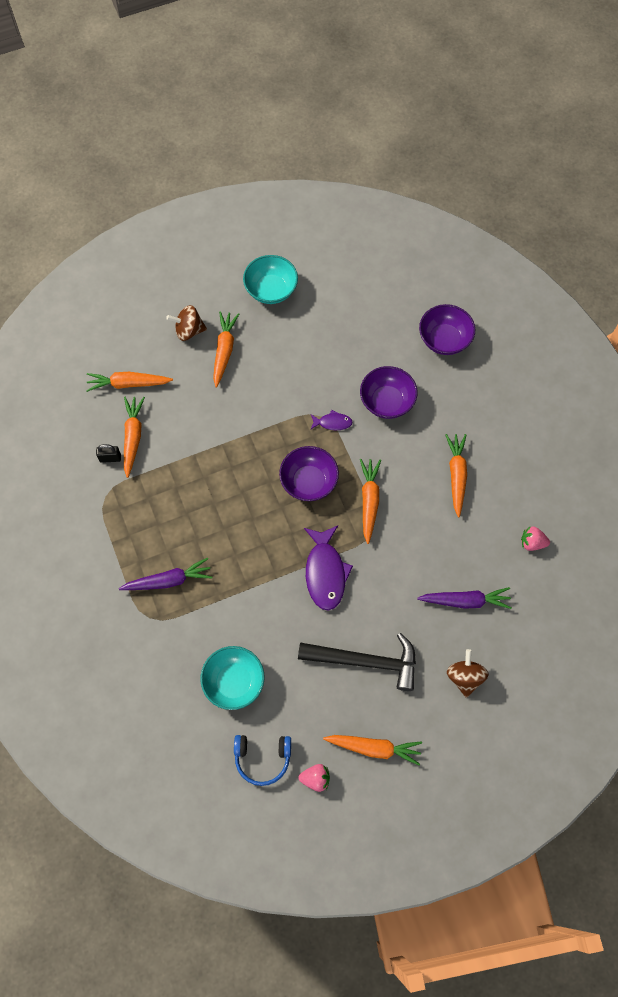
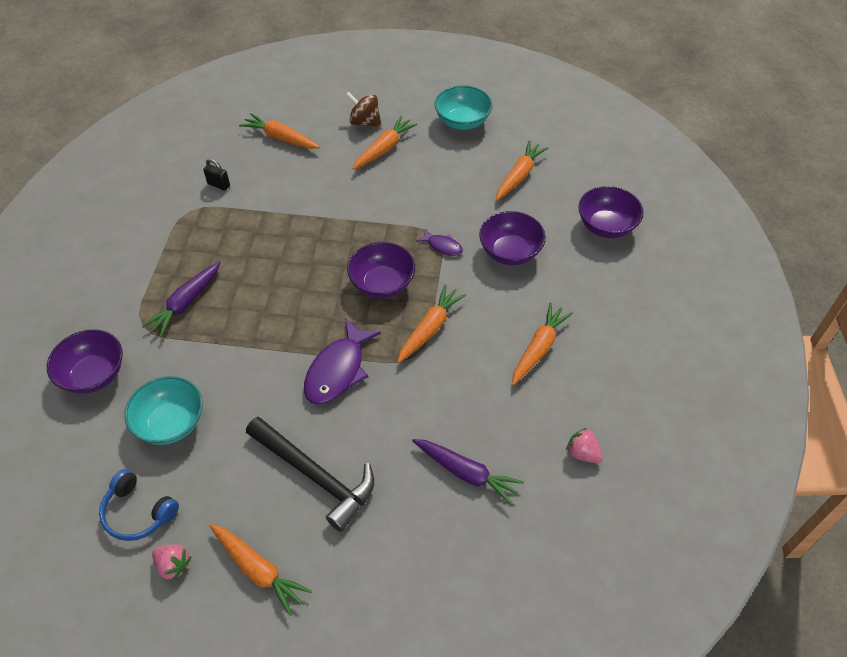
camera: 30 degrees right, 15 degrees down
purple carrot [119,558,212,590] -> purple carrot turned 105 degrees clockwise [142,261,221,337]
orange carrot [124,397,145,478] -> orange carrot moved to [496,140,548,201]
brown spinning top [447,649,489,698] -> none
none -> purple bowl [47,329,123,394]

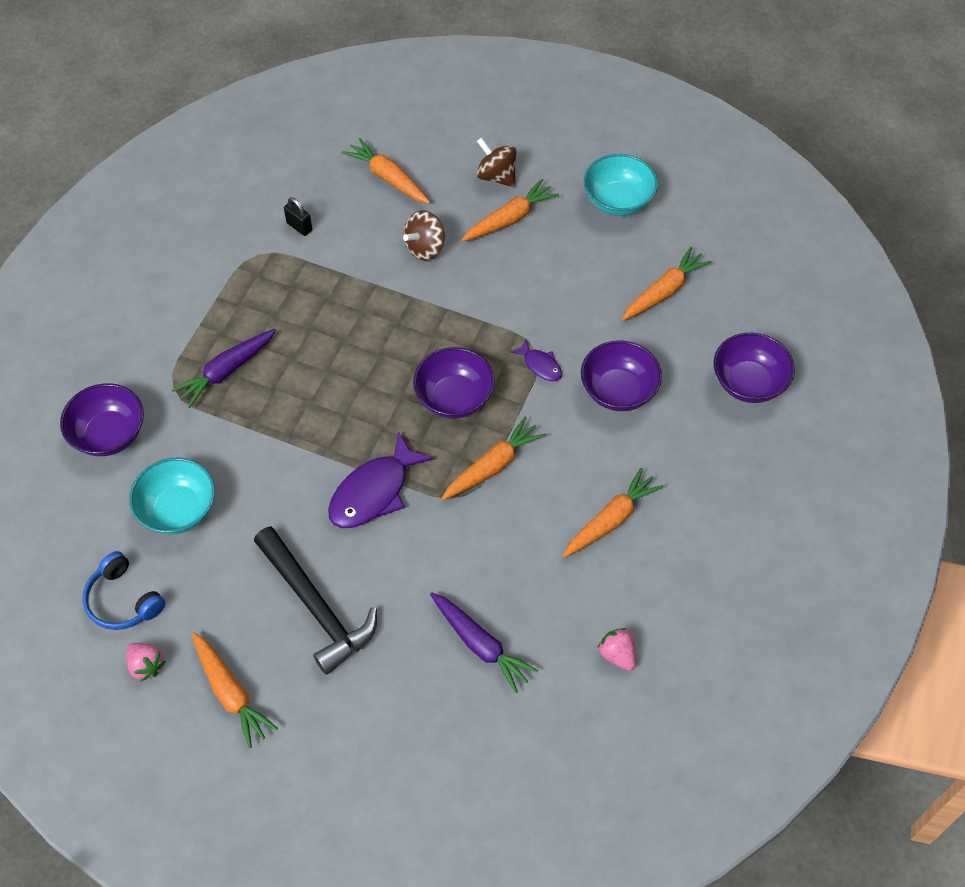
camera: 15 degrees right, 5 degrees up
none -> brown spinning top [403,211,445,260]

